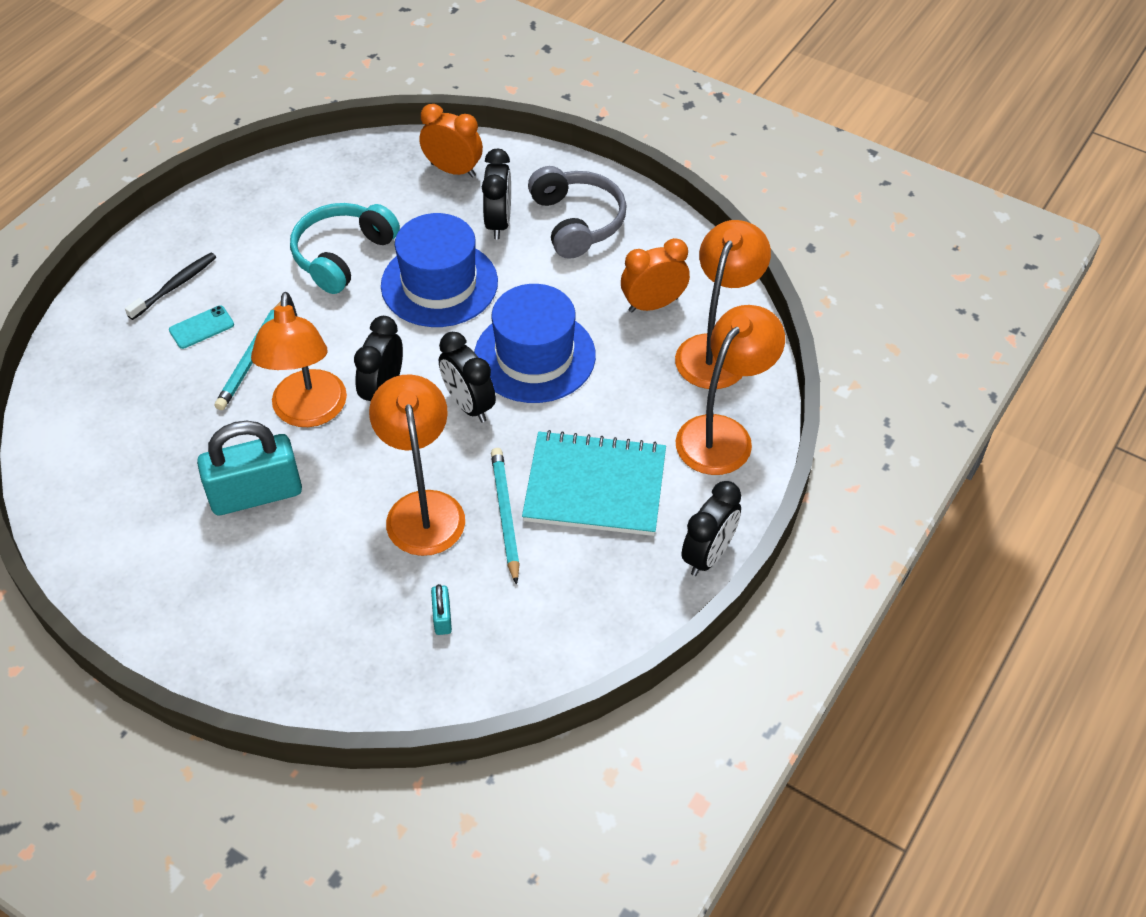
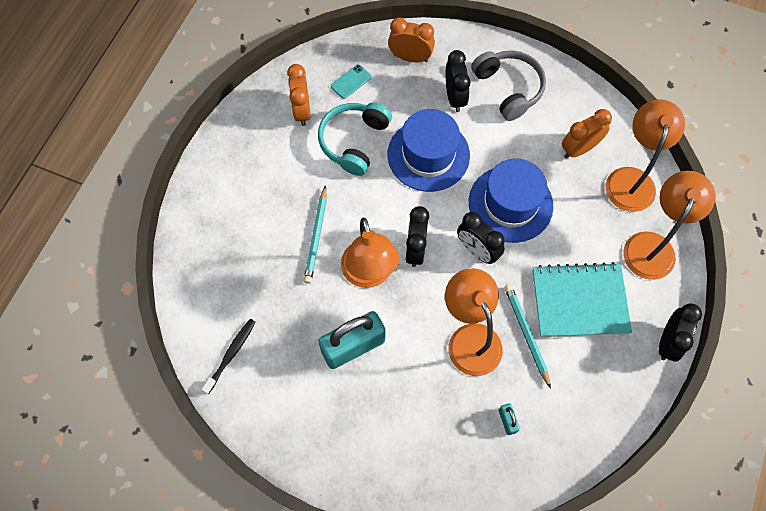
camera: 10 degrees left, 15 degrees up
black toothbrush [125,253,216,320] -> black toothbrush moved to [201,319,256,395]
turquoise phone [169,306,234,349] -> turquoise phone moved to [331,64,371,99]
none -> orange clock [287,64,311,126]

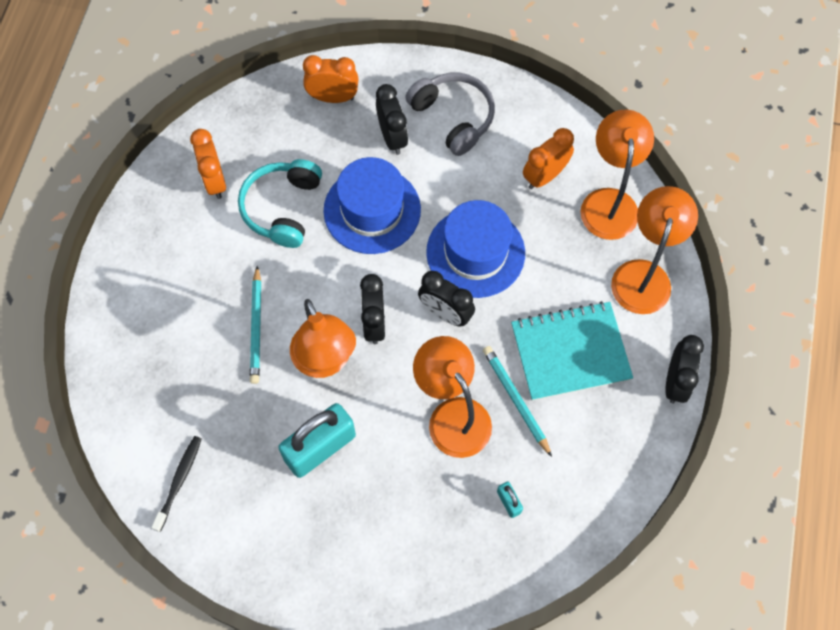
camera: 10 degrees left, 0 degrees up
turquoise phone [331,64,371,99] -> none

